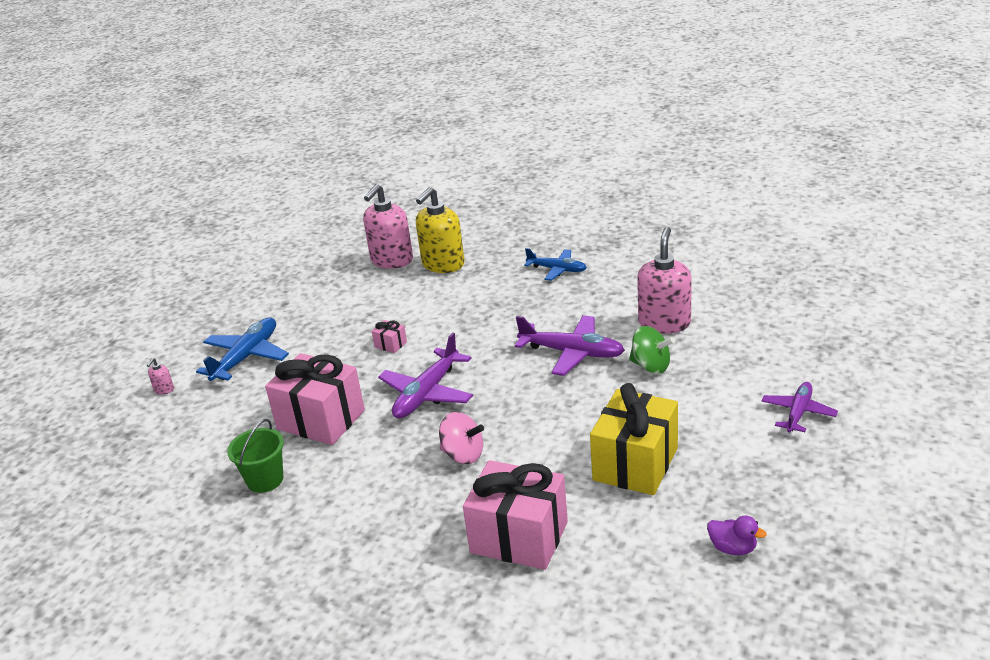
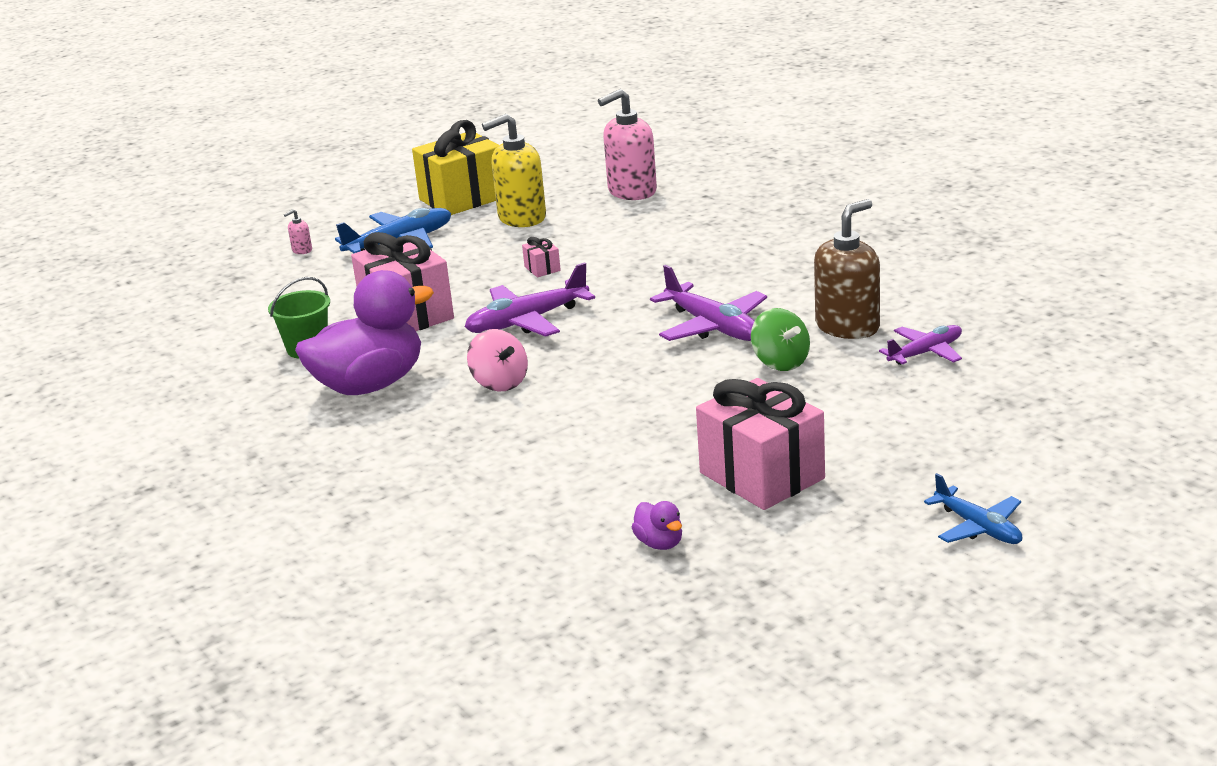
camera: 30 degrees right, 5 degrees down
yellow soap dispenser [416,187,465,273] -> yellow soap dispenser moved to [482,114,546,227]
pink gift [463,460,568,570] -> pink gift moved to [696,378,825,510]
blue plane [524,248,587,281] -> blue plane moved to [924,473,1022,544]
yellow gift [590,383,678,495] -> yellow gift moved to [412,120,499,215]
pink soap dispenser [637,227,692,334] -> brown soap dispenser [814,199,880,339]
purple plane [762,382,838,433] -> purple plane moved to [879,325,962,365]
none -> purple duck [295,270,434,395]

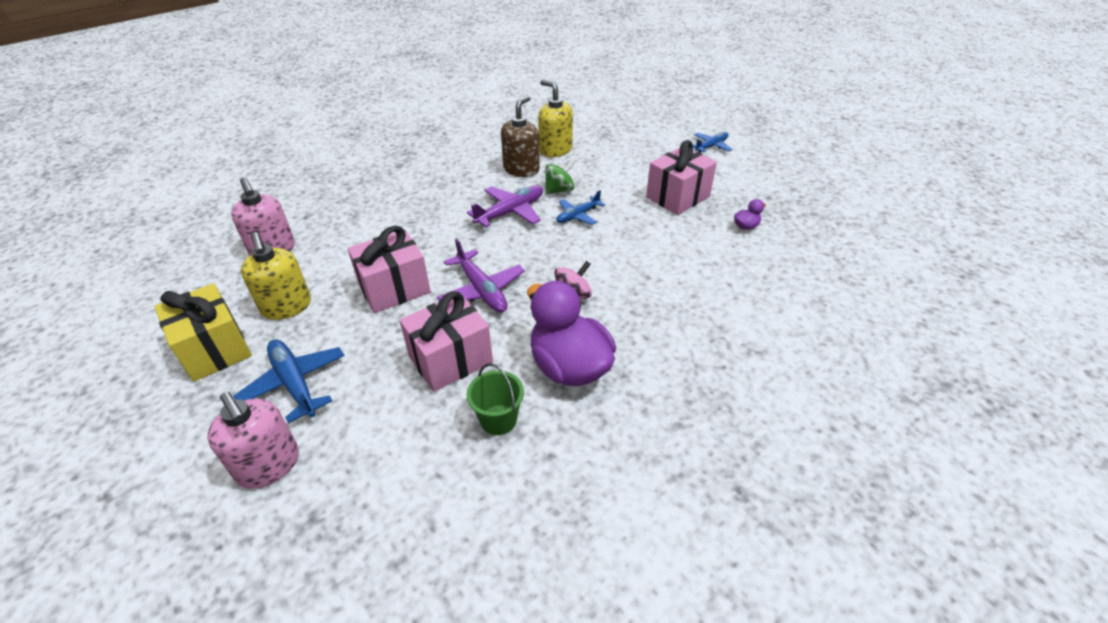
camera: 95 degrees left, 15 degrees up
pink soap dispenser [284,209,312,254] -> pink soap dispenser [207,392,299,489], size x2.47
pink gift [522,237,561,277] -> pink gift [348,226,431,313], size x2.48
brown soap dispenser [814,199,880,339] -> brown soap dispenser turned 75 degrees clockwise [501,95,540,177]
purple plane [879,325,962,365] -> yellow soap dispenser [538,79,573,157]
none -> blue plane [556,190,605,225]

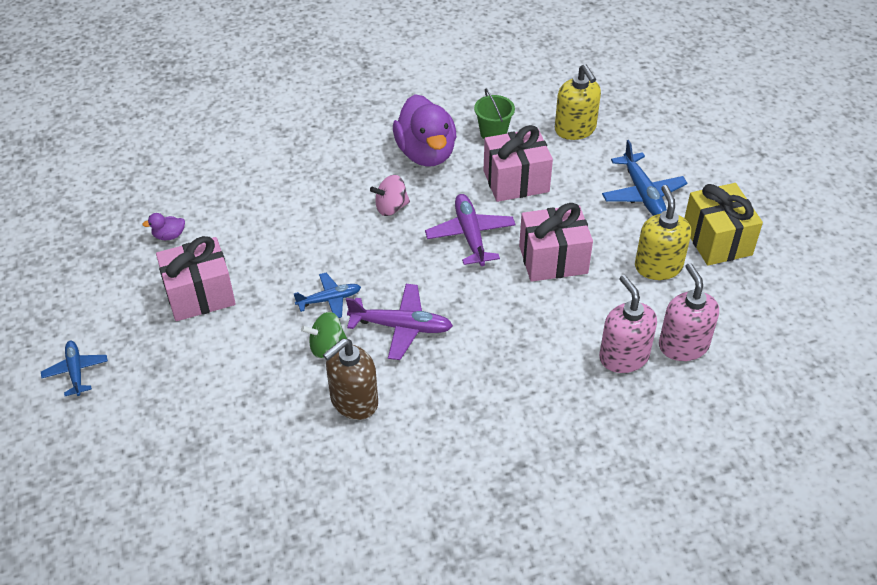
camera: 160 degrees left, 5 degrees up
pink soap dispenser [207,392,299,489] -> pink soap dispenser moved to [599,275,657,373]
purple plane [467,185,543,227] -> purple plane turned 150 degrees counterclockwise [346,284,453,360]
yellow soap dispenser [538,79,573,157] -> yellow soap dispenser moved to [555,64,601,140]
blue plane [692,132,732,153] -> blue plane turned 90 degrees clockwise [41,341,108,396]

